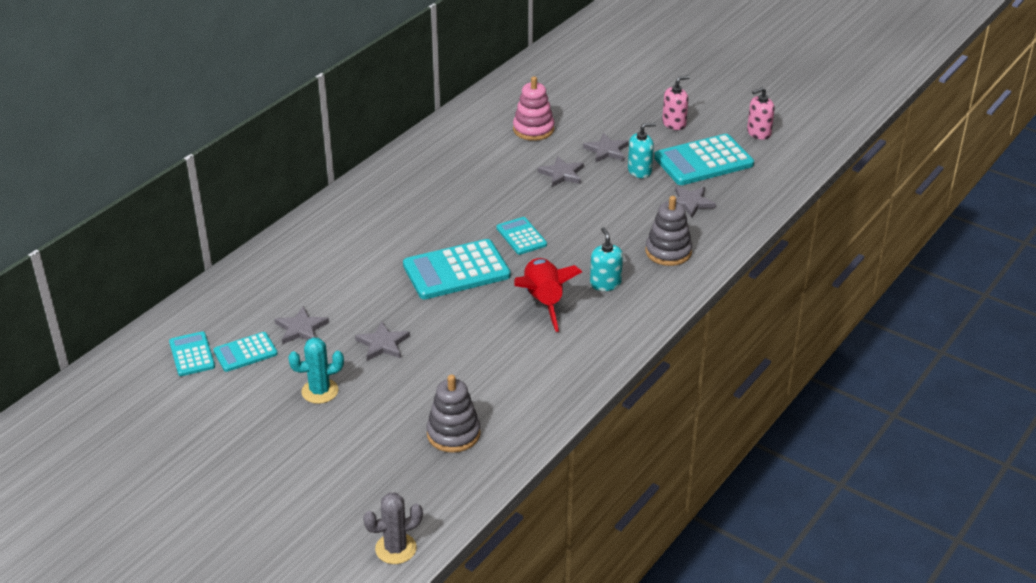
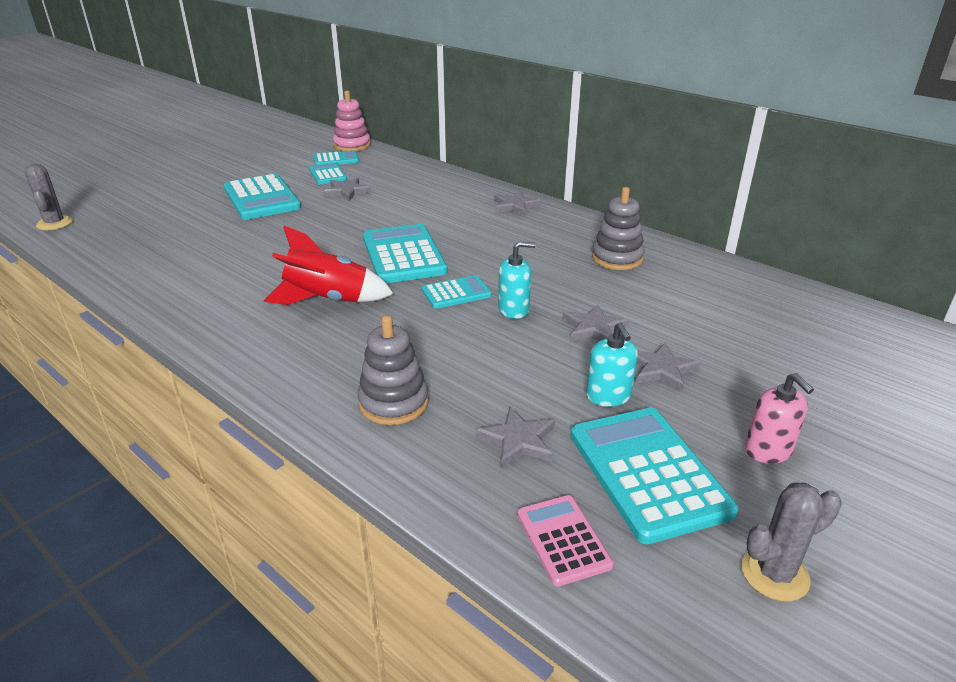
camera: 95 degrees right, 5 degrees down
turquoise cactus [288,337,344,404] -> turquoise calculator [224,174,301,220]
grey star [355,321,410,361] -> grey star moved to [494,191,541,216]
grey stacking toy [427,374,481,453] -> grey stacking toy moved to [592,187,645,270]
pink stacking toy [513,76,554,141] -> pink stacking toy moved to [333,91,371,151]
turquoise soap dispenser [590,227,623,291] -> turquoise soap dispenser moved to [498,241,536,319]
pink soap dispenser [747,87,775,140] -> grey cactus [742,482,842,601]
none -> pink calculator [517,495,613,586]

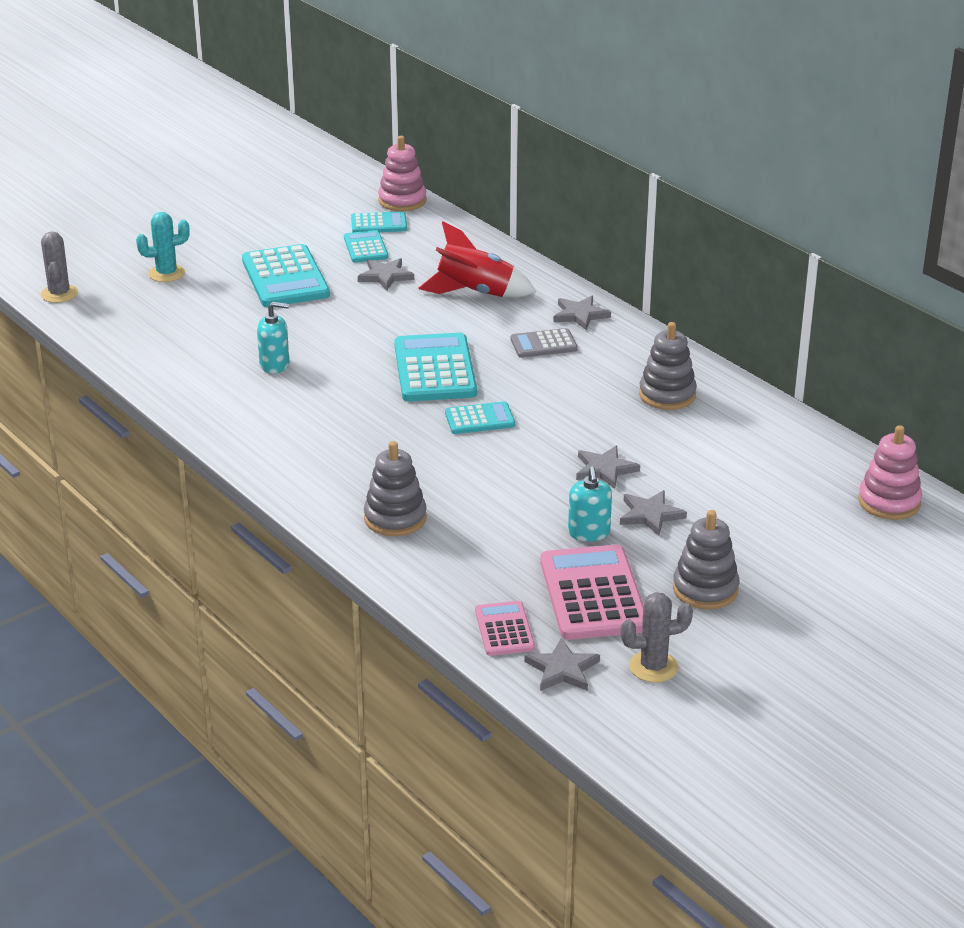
camera: 10 degrees right, 0 degrees up
red rocket [263,226,394,305] -> red rocket moved to [418,221,536,297]
grey star [476,407,555,468] -> grey star moved to [524,638,600,691]
turquoise soap dispenser [498,241,536,319] -> turquoise soap dispenser moved to [257,302,289,374]
turquoise calculator [570,408,739,544] -> pink calculator [540,545,644,640]
pink soap dispenser [745,373,814,464] -> grey stacking toy [673,510,739,609]
none -> turquoise cactus [136,212,190,282]
none -> grey calculator [511,328,578,358]
none -> pink stacking toy [858,425,922,520]

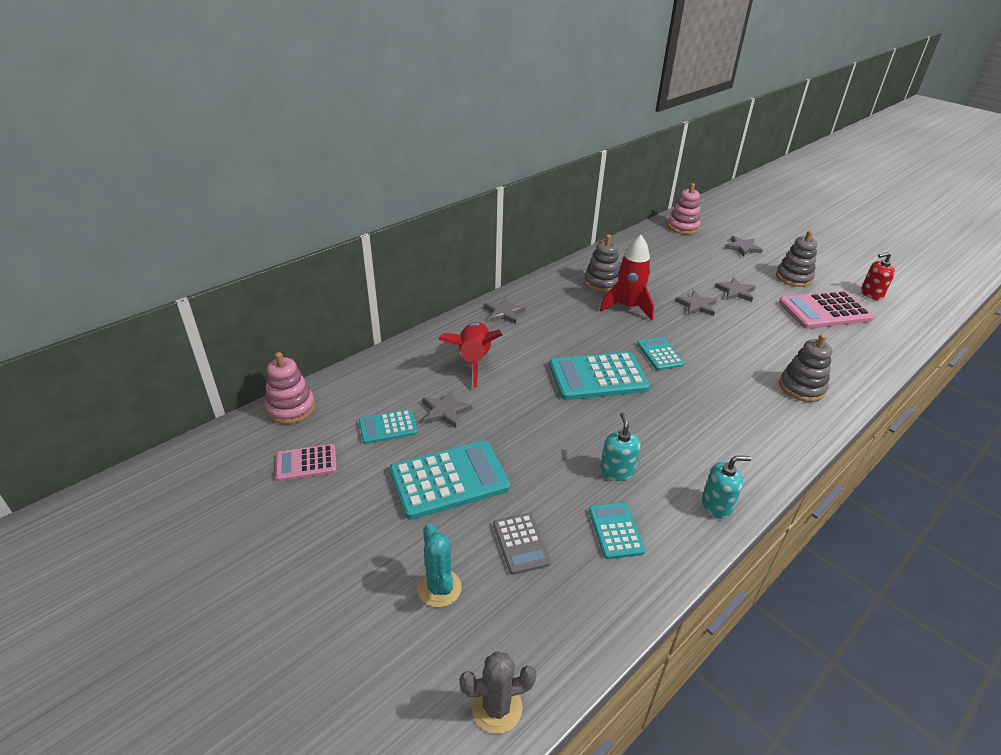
camera: 95 degrees left, 5 degrees up
turquoise calculator [351,211,407,232] -> turquoise calculator moved to [589,502,645,559]
pink calculator [475,601,535,656] -> pink calculator moved to [276,444,337,481]
grey calculator [511,328,578,358] -> grey calculator moved to [493,513,551,575]
grey star [524,638,600,691] -> grey star moved to [725,236,763,257]
turquoise soap dispenser [568,467,612,542] -> turquoise soap dispenser moved to [702,456,751,519]
grey cactus [621,592,693,683] -> red soap dispenser [861,252,895,300]
none -> red rocket [600,235,654,321]

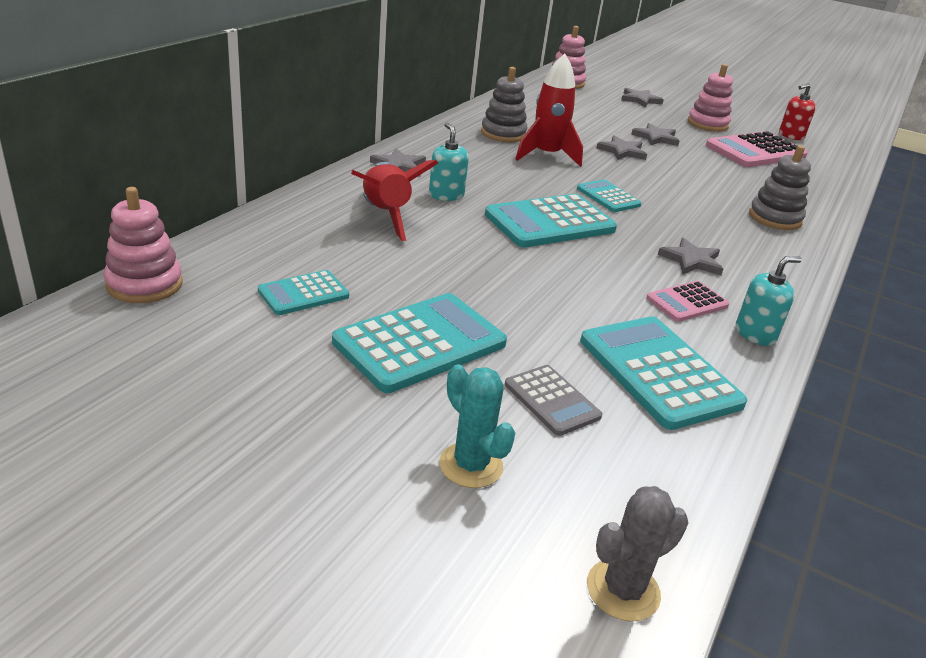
camera: 20 degrees left, 5 degrees down
pink calculator [276,444,337,481] -> pink calculator moved to [646,281,729,322]
grey star [422,390,472,428] -> grey star moved to [658,238,723,275]
turquoise calculator [589,502,645,559] -> turquoise calculator [580,316,747,430], size x1.82
turquoise soap dispenser [600,413,641,481] -> turquoise soap dispenser moved to [429,123,469,201]
grey stacking toy [776,230,817,287] -> pink stacking toy [688,64,733,132]

